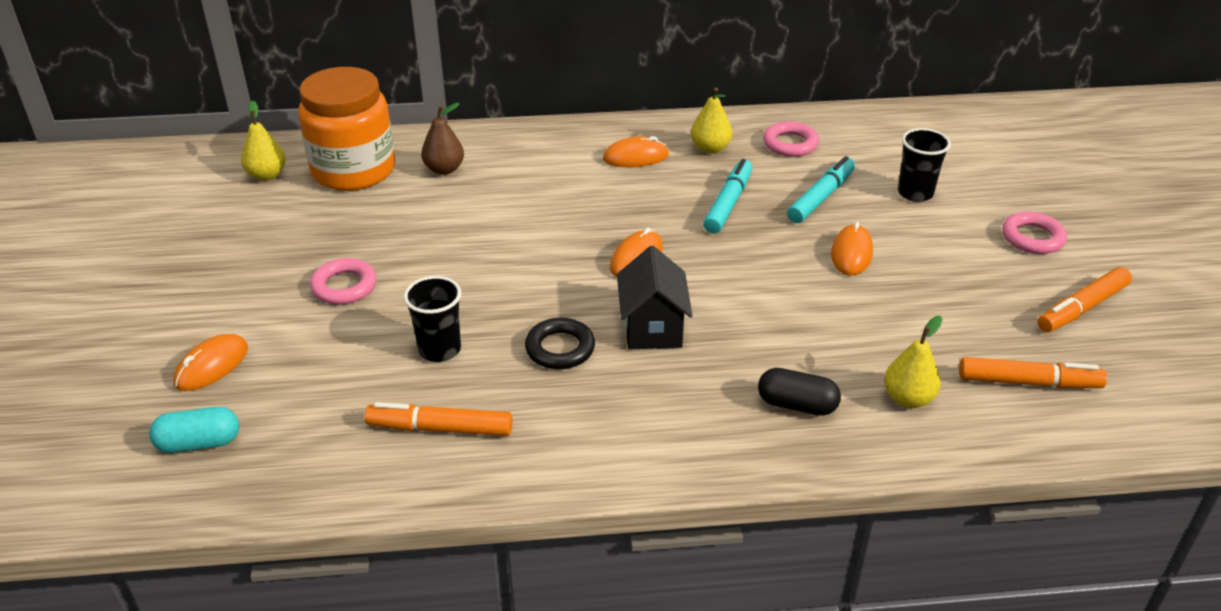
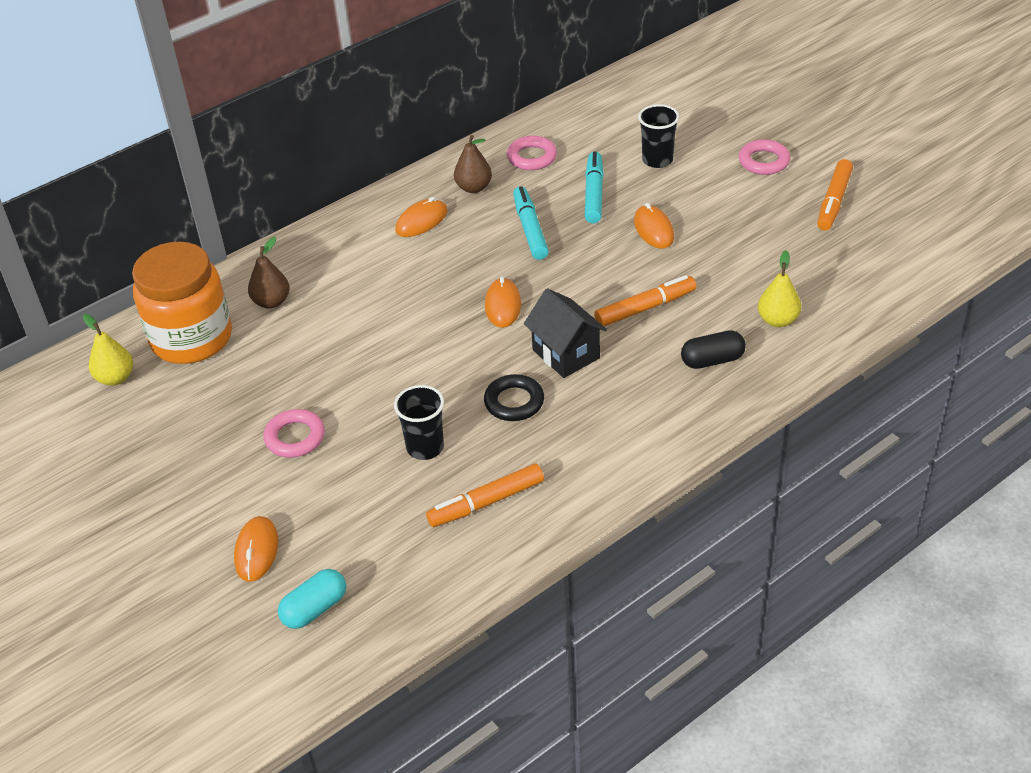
camera: 30 degrees left, 5 degrees up
yellow pear [691,88,732,154] -> brown pear [454,135,492,193]
orange marker [959,357,1107,388] -> orange marker moved to [594,275,696,326]

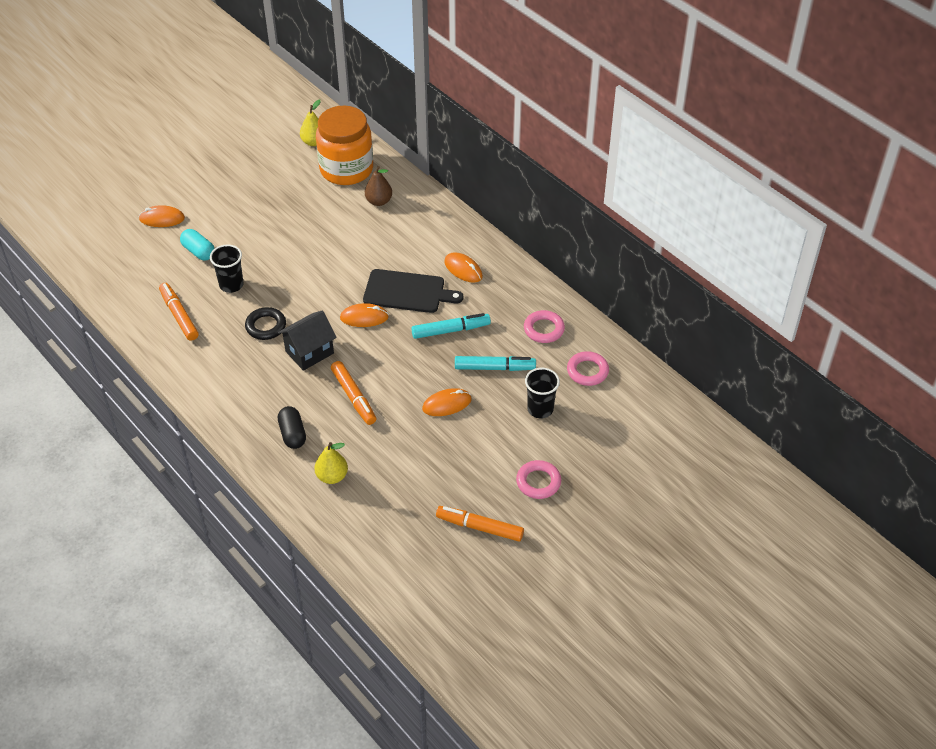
camera: 85 degrees right, 5 degrees up
pink ring [263,409,325,458] -> pink ring moved to [567,351,609,386]
turquoise capsule [278,569,346,629] -> turquoise capsule moved to [180,229,215,261]
brown pear [454,135,492,193] -> none
none -> black cutting board [363,269,463,313]

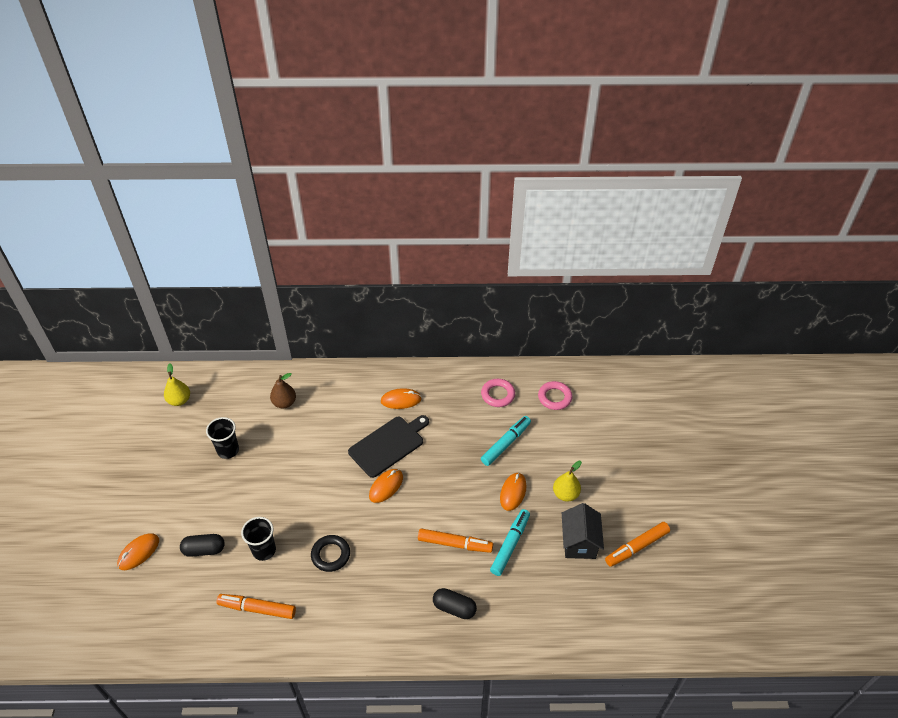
camera: 50 degrees left, 0 degrees up
turquoise capsule [180,229,215,261] -> black capsule [180,534,225,557]
black house [278,310,337,371] -> black house moved to [562,503,604,559]
yellow pear [314,442,348,484] -> yellow pear moved to [553,461,582,502]
orange jar [316,106,373,185] -> none
turquoise marker [411,313,491,339] -> turquoise marker moved to [490,509,530,576]
pink ring [516,460,561,499] -> none
black cup [525,368,560,418] -> black cup moved to [206,417,239,459]

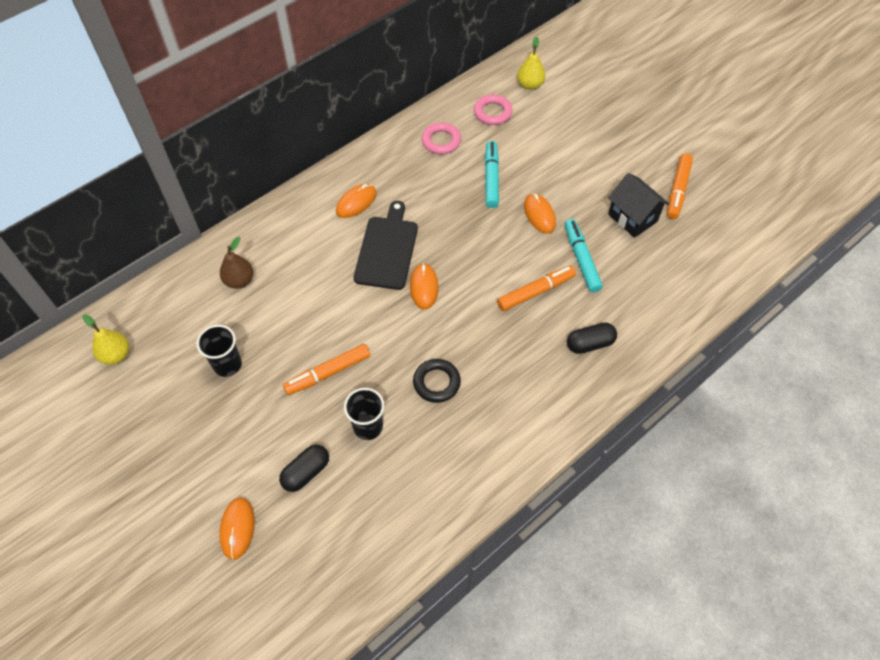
camera: 40 degrees left, 10 degrees up
orange marker [217,594,296,619] -> orange marker moved to [283,344,370,395]
yellow pear [553,461,582,502] -> yellow pear moved to [517,37,545,90]

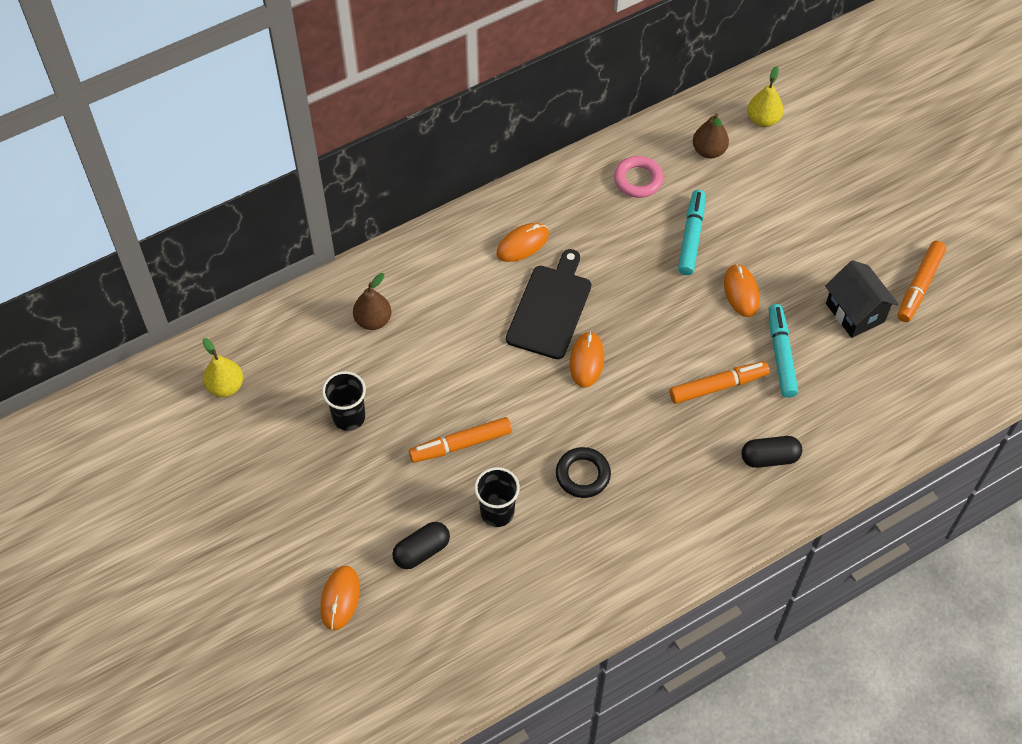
camera: 10 degrees right, 0 degrees up
pink ring [474,94,512,125] -> brown pear [693,113,729,159]

